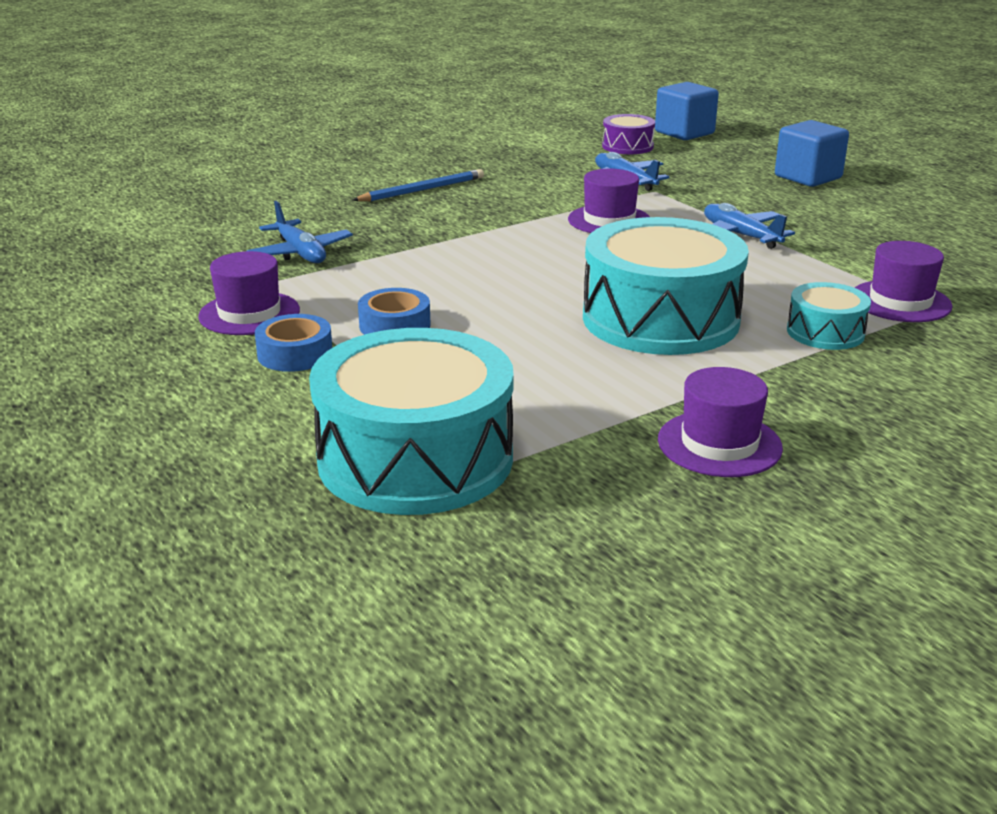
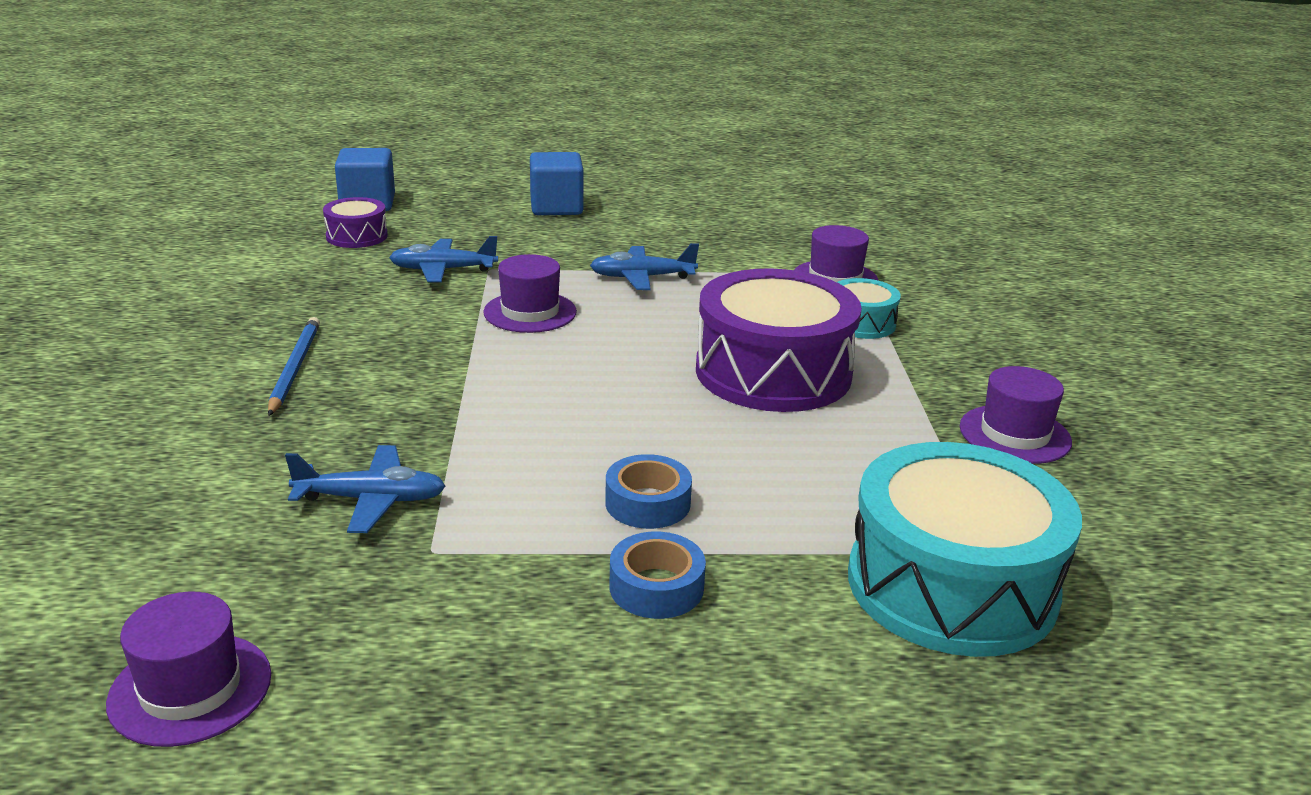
camera: 60 degrees left, 0 degrees up
purple hat [198,251,300,335] -> purple hat moved to [106,592,271,747]
turquoise drum [583,217,749,355] -> purple drum [696,268,862,412]

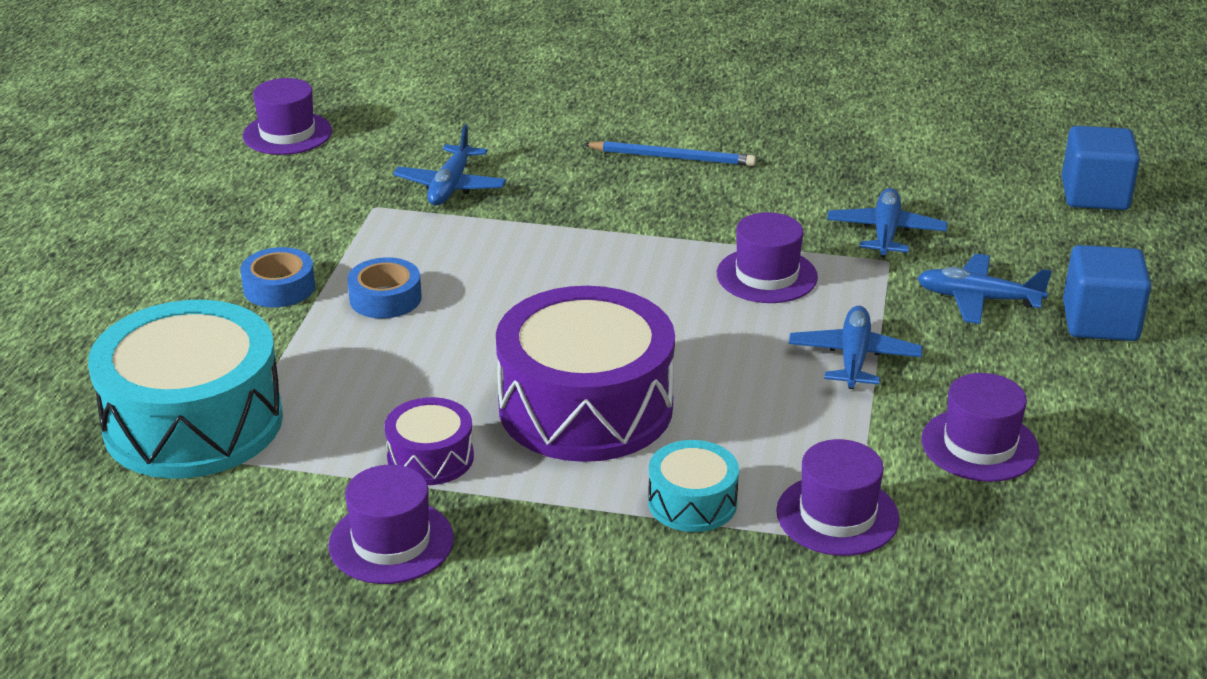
camera: 105 degrees right, 5 degrees up
purple drum [323,197,388,248] -> purple drum moved to [384,397,474,485]
none -> blue plane [917,254,1052,324]
none -> purple hat [921,373,1039,482]

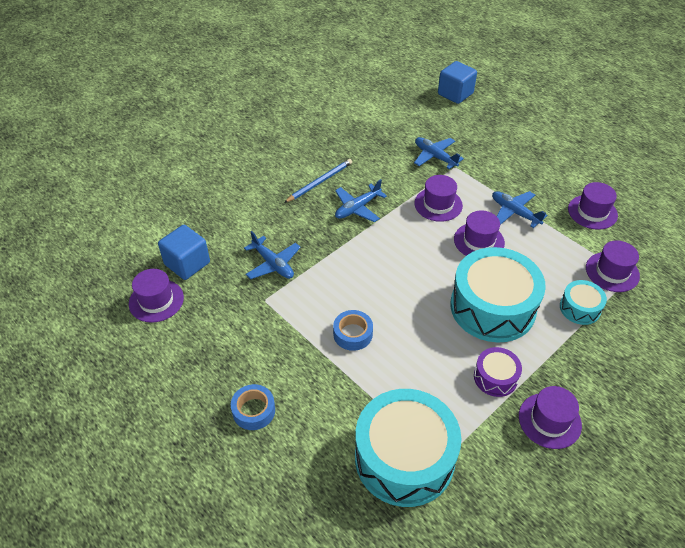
camera: 55 degrees left, 15 degrees up
blue tape [240,247,315,307] -> blue tape moved to [231,384,275,430]
purple drum [496,286,675,462] -> turquoise drum [450,247,546,343]
blue plane [917,254,1052,324] -> blue plane moved to [335,179,387,222]
blue cube [1063,245,1151,341] -> blue cube moved to [158,225,210,280]
none -> purple hat [454,210,505,256]

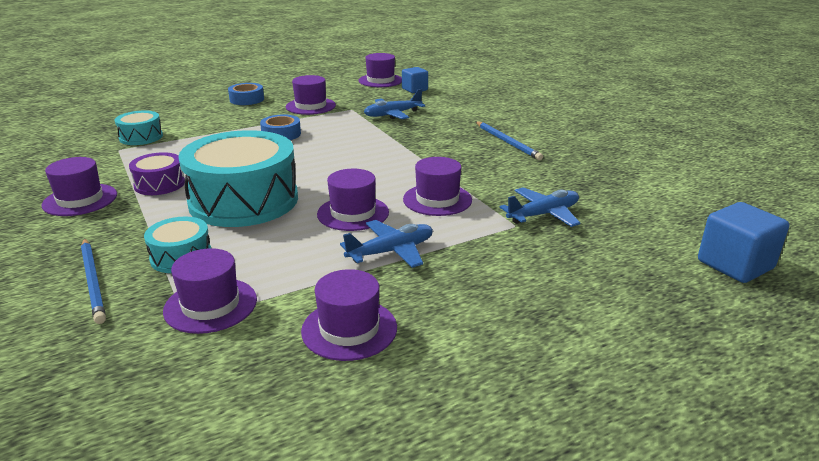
camera: 105 degrees right, 20 degrees down
blue cube [158,225,210,280] -> blue cube [402,67,428,93], size x0.65
blue plane [335,179,387,222] -> none
turquoise drum [355,389,461,507] -> turquoise drum [114,110,163,145], size x0.47
none -> blue pencil [81,238,106,324]
none -> purple hat [286,75,336,115]

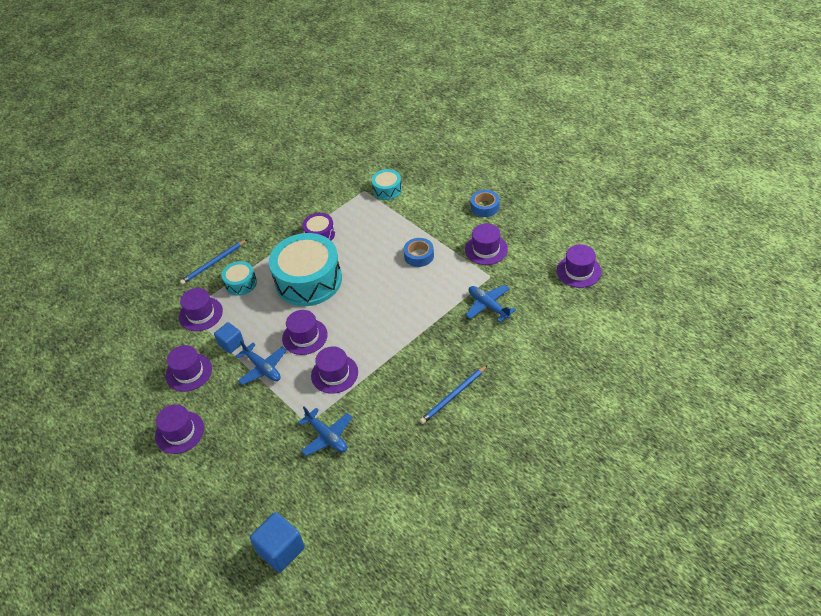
camera: 80 degrees right, 20 degrees up
purple hat [41,157,117,216] -> purple hat moved to [155,404,204,454]
blue cube [402,67,428,93] -> blue cube moved to [214,322,244,354]

